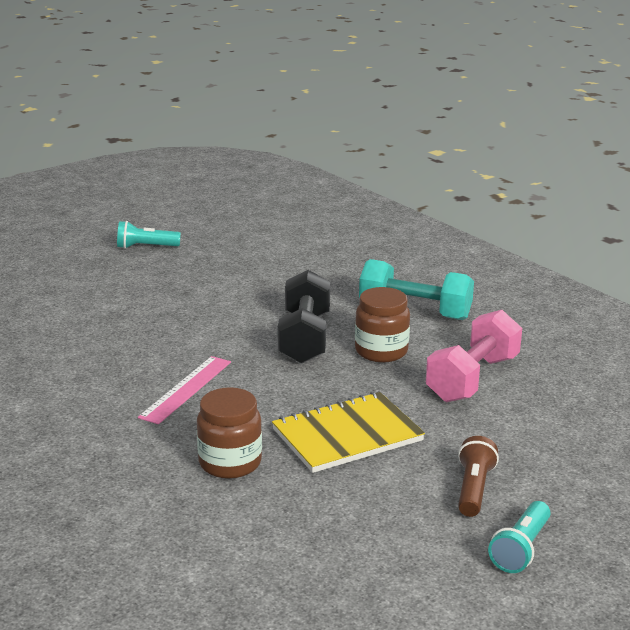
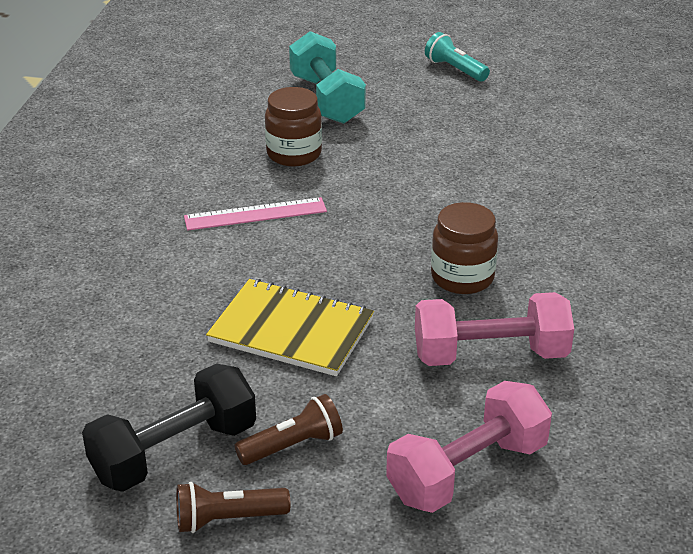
camera: 50 degrees right, 10 degrees up
brown jar [197,387,262,479] -> brown jar moved to [265,87,322,167]
black dumbbell [278,270,330,364] -> black dumbbell moved to [82,363,256,492]
turquoise dumbbell [359,259,474,320] -> turquoise dumbbell moved to [289,31,366,124]
turquoise flashlight [488,501,551,573] -> brown flashlight [176,482,290,533]
none -> pink dumbbell [386,381,552,513]

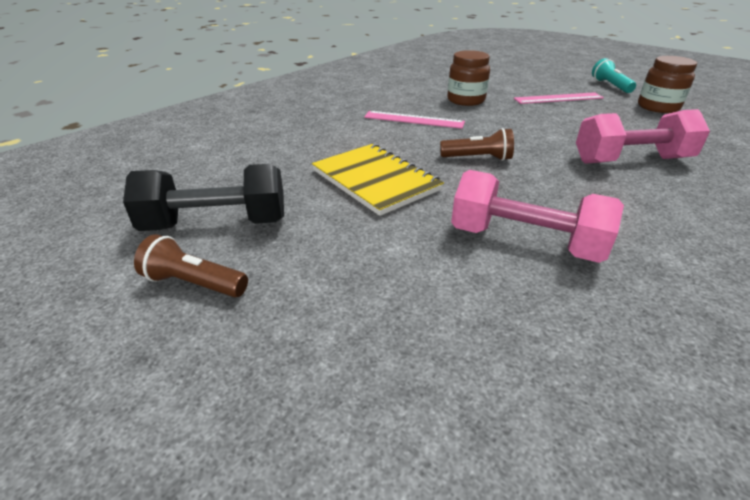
camera: 30 degrees right, 0 degrees up
brown flashlight [234,394,343,465] -> brown flashlight moved to [440,128,514,161]
turquoise dumbbell [289,31,366,124] -> none
pink dumbbell [386,381,552,513] -> pink dumbbell moved to [576,109,710,164]
brown jar [431,202,498,294] -> brown jar moved to [638,56,697,113]
none -> pink ruler [514,92,604,104]

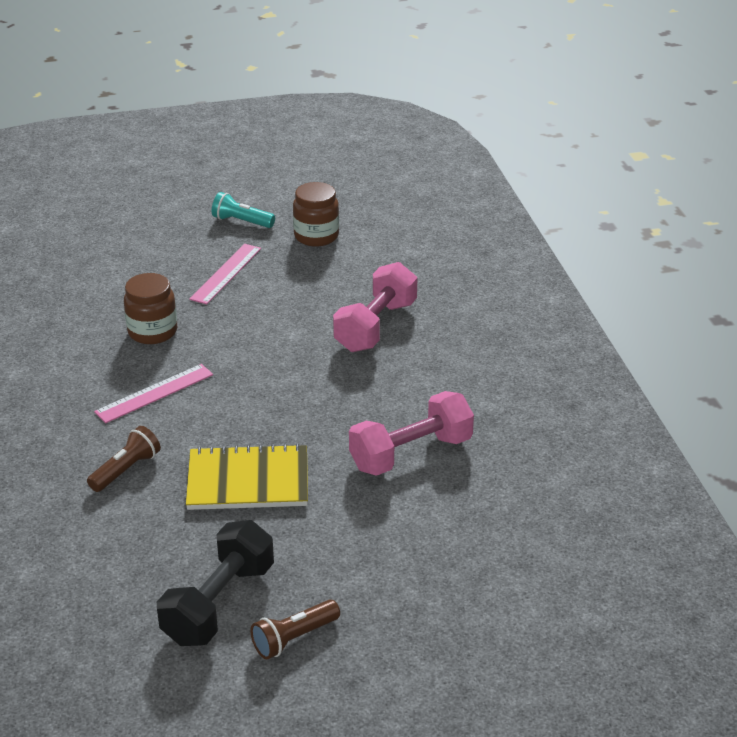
camera: 55 degrees left, 0 degrees up
brown flashlight [440,128,514,161] -> brown flashlight moved to [87,426,161,492]

